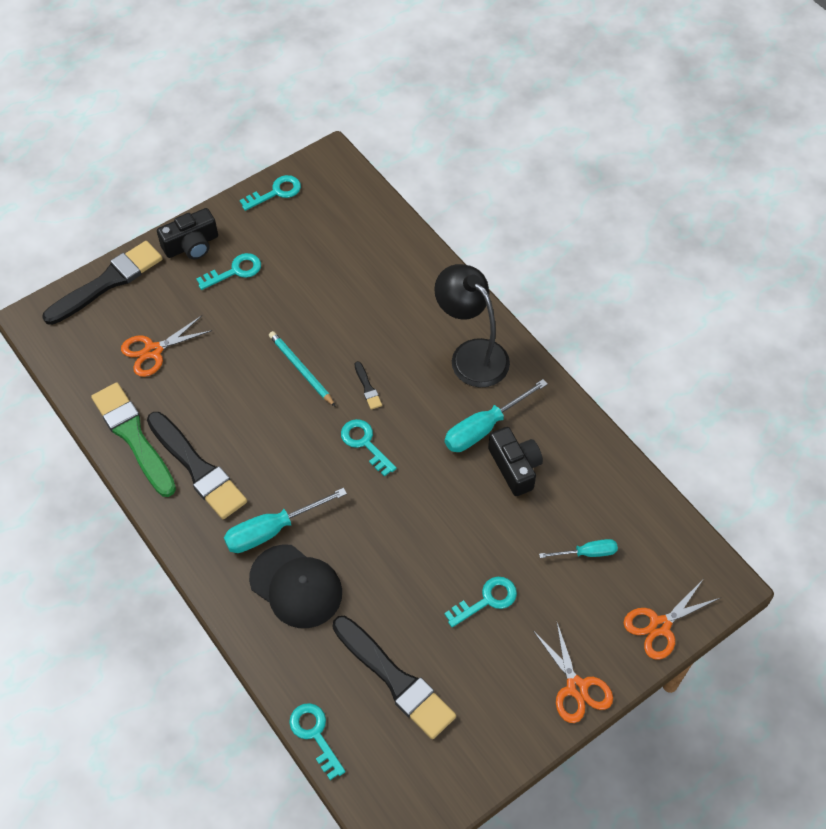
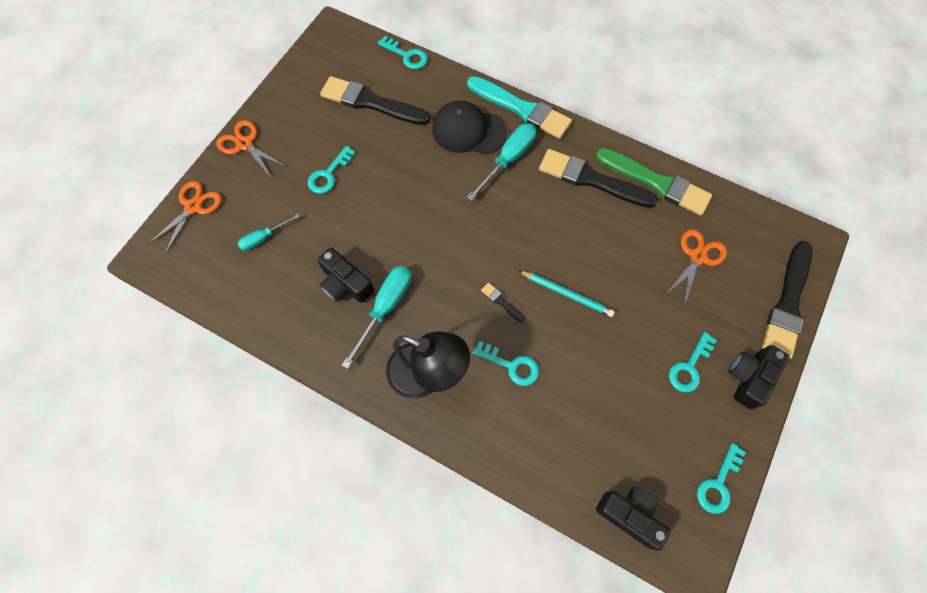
camera: 155 degrees right, 10 degrees up
turquoise key [341,419,397,477] -> turquoise key moved to [473,341,539,386]
none -> turquoise brush [467,76,572,139]
none -> black camera [596,487,671,551]

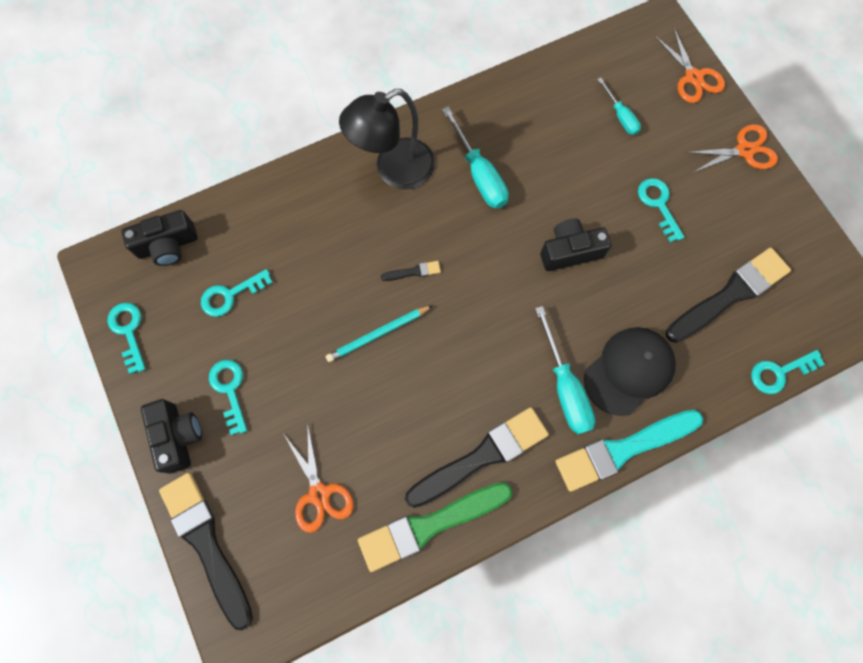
camera: 125 degrees right, 5 degrees up
turquoise screwdriver [237,214,300,251] -> turquoise screwdriver turned 150 degrees clockwise [597,78,641,135]
black camera [318,248,374,303] -> black camera moved to [540,219,611,271]
turquoise key [473,341,539,386] -> turquoise key moved to [201,269,273,317]

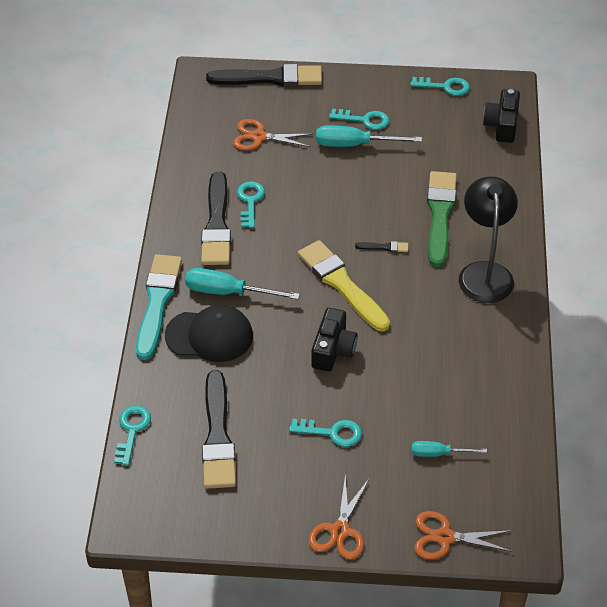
camera: 120 degrees right, 25 degrees down
black camera [141,399,202,474] -> none
turquoise key [201,269,273,317] -> turquoise key moved to [237,181,265,228]
turquoise pencil [326,305,433,362] -> none
green brush [358,482,513,572] -> green brush moved to [427,171,457,267]
black brush [381,261,441,281] -> black brush turned 105 degrees counterclockwise [355,241,408,252]
turquoise screwdriver [442,106,508,209] -> turquoise screwdriver moved to [316,125,422,147]
black cap [584,327,676,416] -> black cap turned 75 degrees counterclockwise [165,305,253,362]
none -> yellow brush [298,240,390,331]

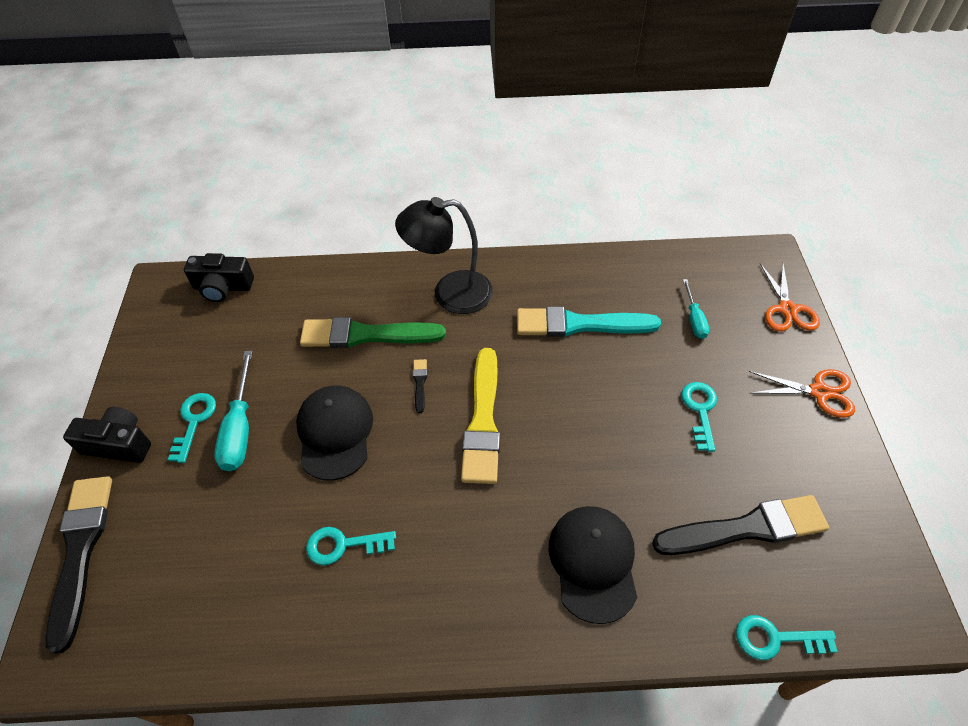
camera: 95 degrees left, 5 degrees up
turquoise brush [136,254,182,360] -> turquoise brush moved to [517,306,661,337]
turquoise screwdriver [185,268,300,300] -> none
black brush [201,172,231,265] -> none
orange scissors [233,119,313,150] -> none
yellow brush [298,240,390,331] -> yellow brush turned 45 degrees counterclockwise [461,348,500,484]
black camera [311,308,358,372] -> black camera moved to [63,407,151,463]
turquoise key [410,77,470,96] -> none
none -> black cap [296,385,373,480]

